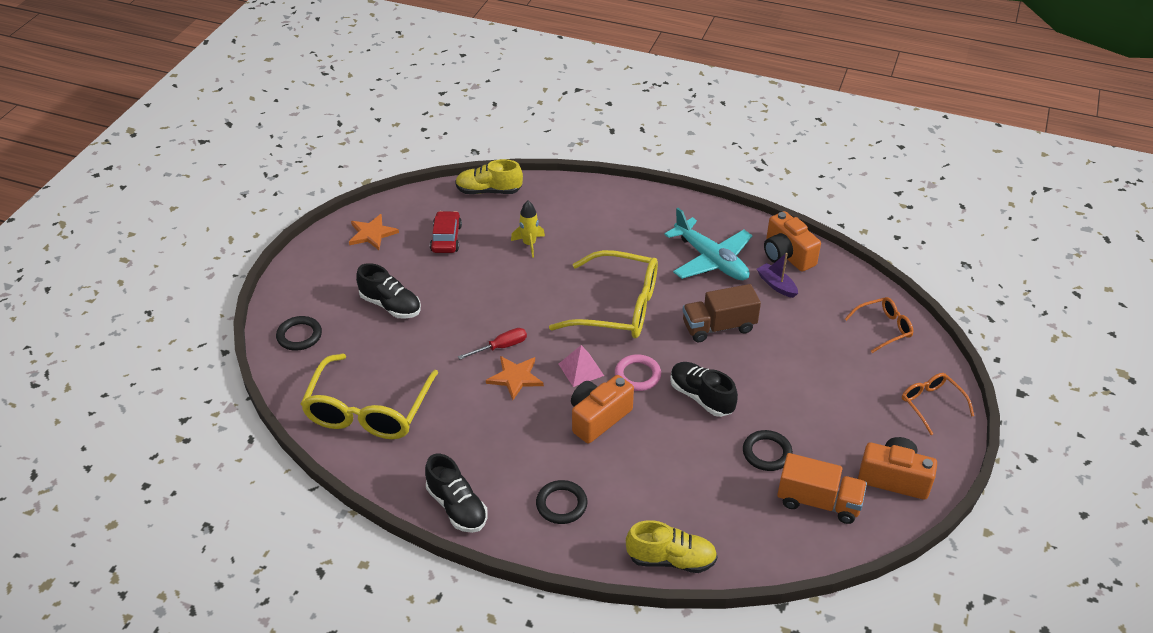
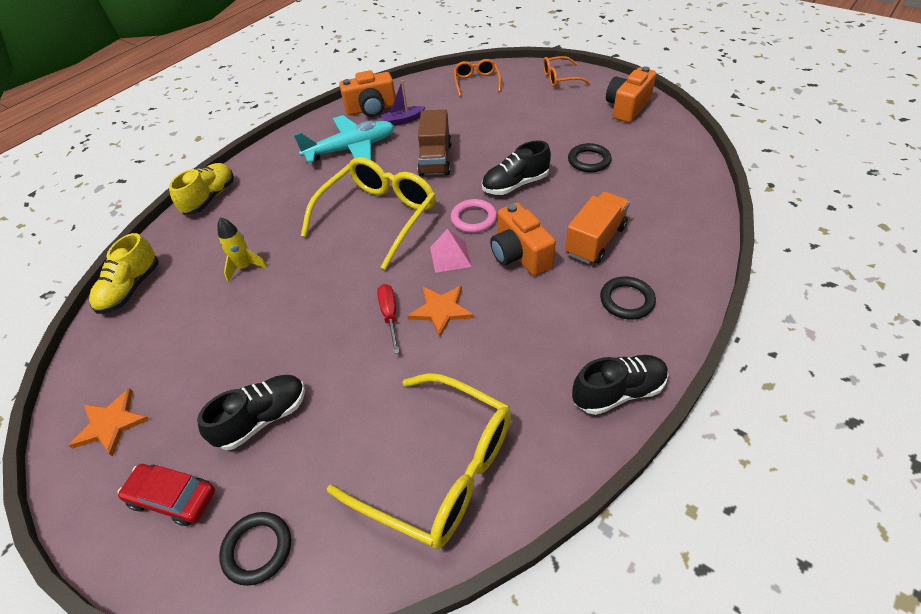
camera: 70 degrees left, 5 degrees up
red car [430,211,462,253] -> red car moved to [118,464,215,526]
yellow shoe [626,520,718,573] -> yellow shoe moved to [169,163,234,215]
orange truck [777,453,867,524] -> orange truck moved to [565,192,630,264]

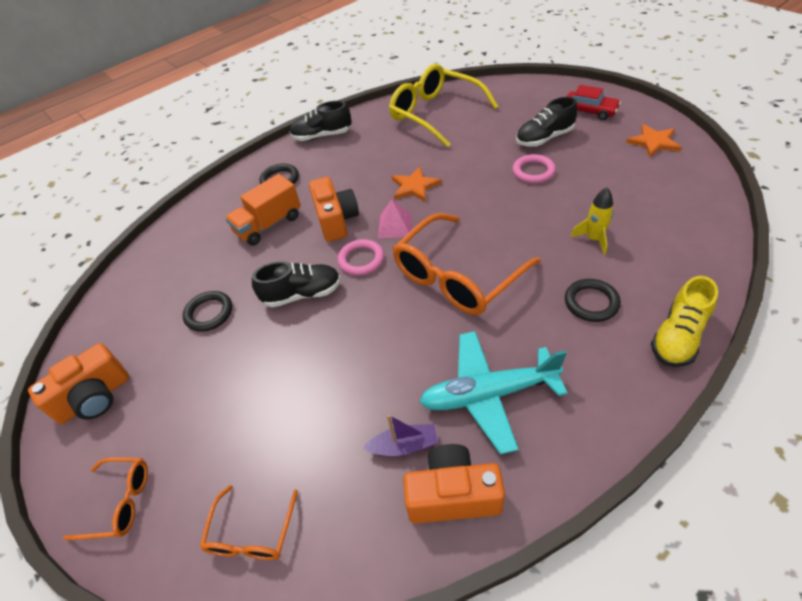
camera: 165 degrees left, 0 degrees up
yellow shoe [89,233,159,314] -> none
black ring [219,512,291,586] -> black ring moved to [565,279,621,322]
yellow glasses [301,157,435,270] -> orange glasses [392,213,541,315]
red screwdriver [377,284,399,354] -> none
brown truck [418,109,452,176] -> none
none -> pink ring [512,154,556,183]

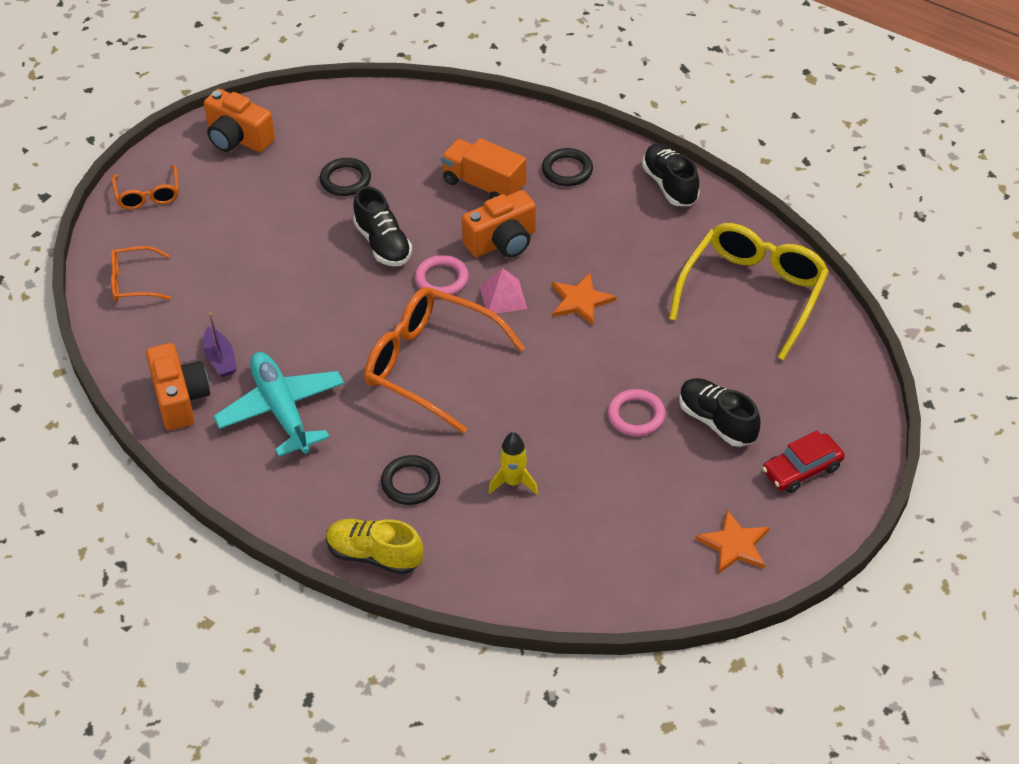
camera: 70 degrees right, 0 degrees up
red car [566,85,621,120] -> red car turned 45 degrees clockwise [762,430,845,493]

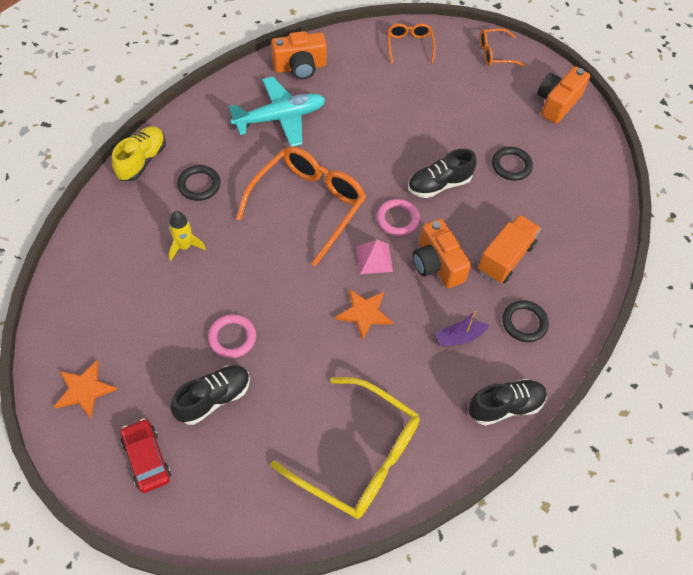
camera: 90 degrees right, 10 degrees up
purple boat [203,313,237,377] -> purple boat moved to [435,311,489,347]

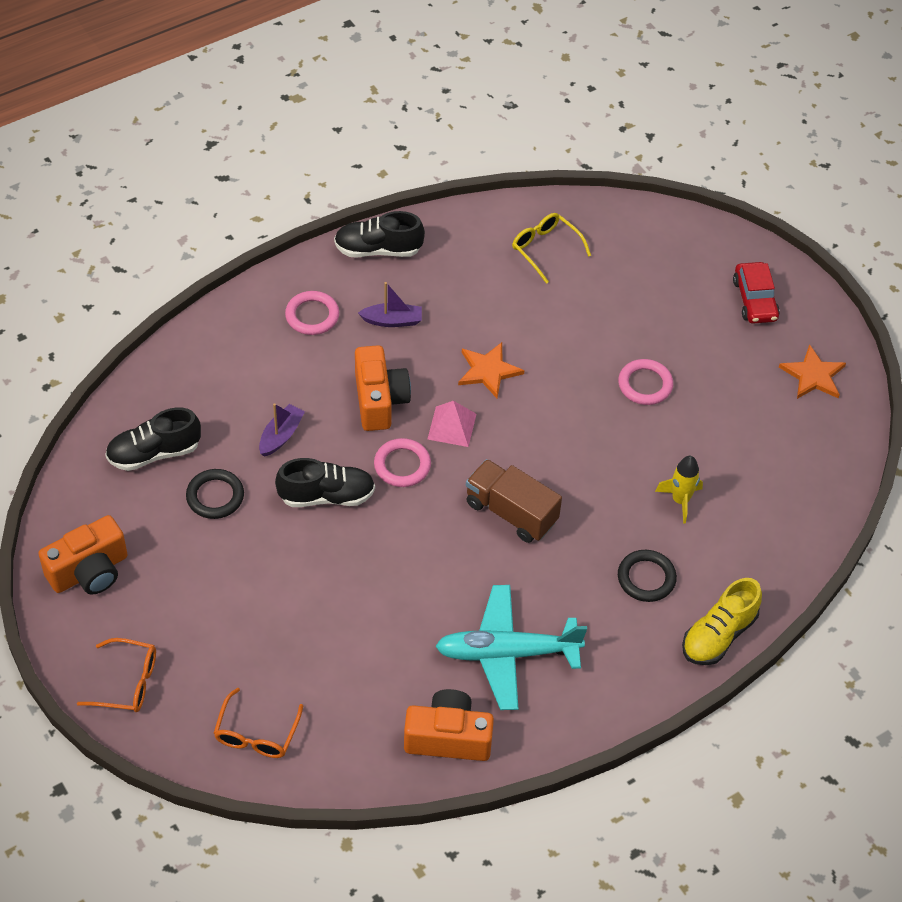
camera: 160 degrees left, 5 degrees down
black shoe [170,365,250,425] -> black shoe moved to [105,408,201,471]
orange glasses [236,146,366,266] -> brown truck [466,459,562,543]
yellow glasses [271,377,420,519] -> yellow glasses [512,213,591,284], size x0.51
orange truck [478,215,541,283] -> none
black ring [502,300,549,342] -> pink ring [285,291,339,335]
none -> purple boat [259,403,305,457]

